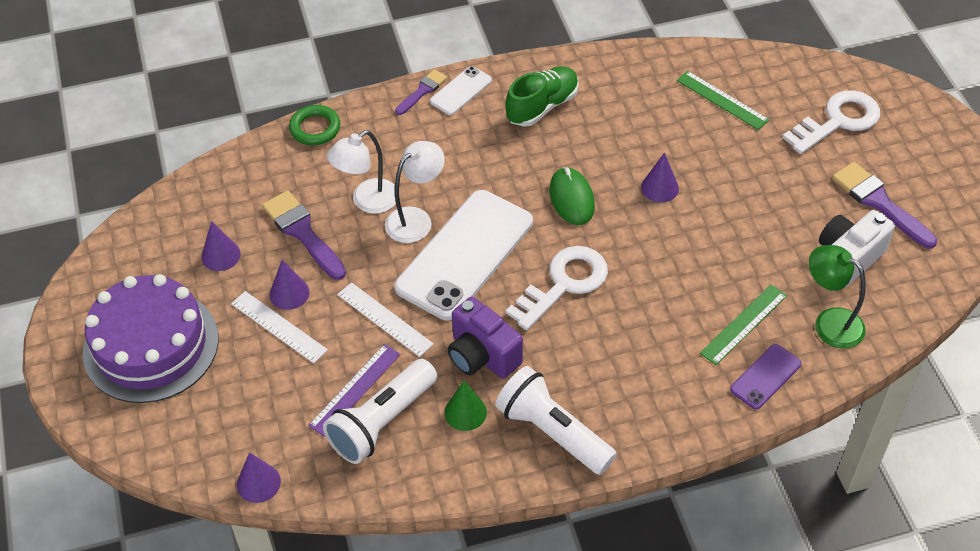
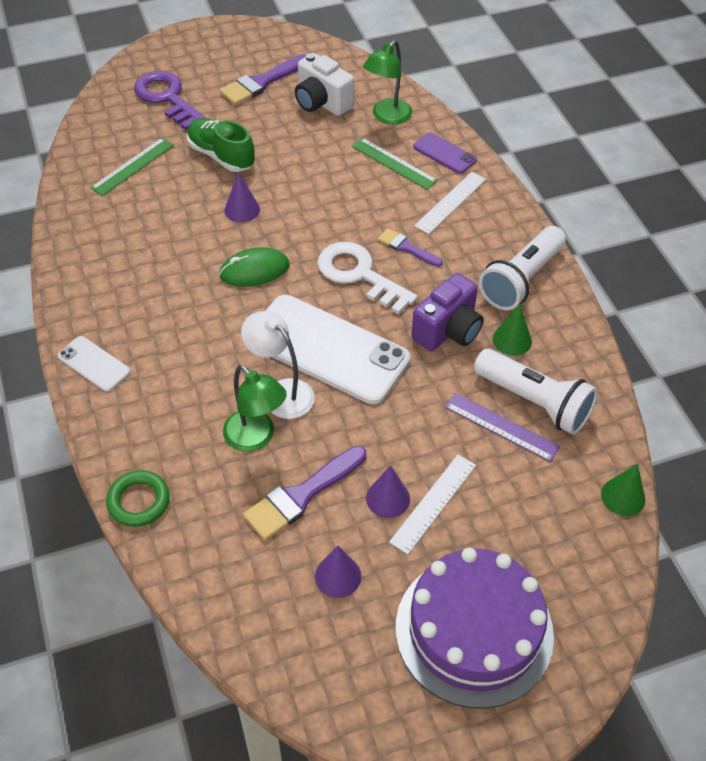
camera: 95 degrees left, 0 degrees up
purple cone [237,452,281,503] -> green cone [601,464,645,516]
white lamp [327,130,396,214] -> green lamp [223,365,287,452]
white ruler [337,282,434,357] -> white ruler moved to [414,172,486,234]
purple brush [395,69,447,115] -> purple brush moved to [378,228,443,267]
green shoe [505,66,578,127] -> green shoe moved to [187,118,255,172]
white key [782,90,880,154] -> purple key [134,71,206,130]

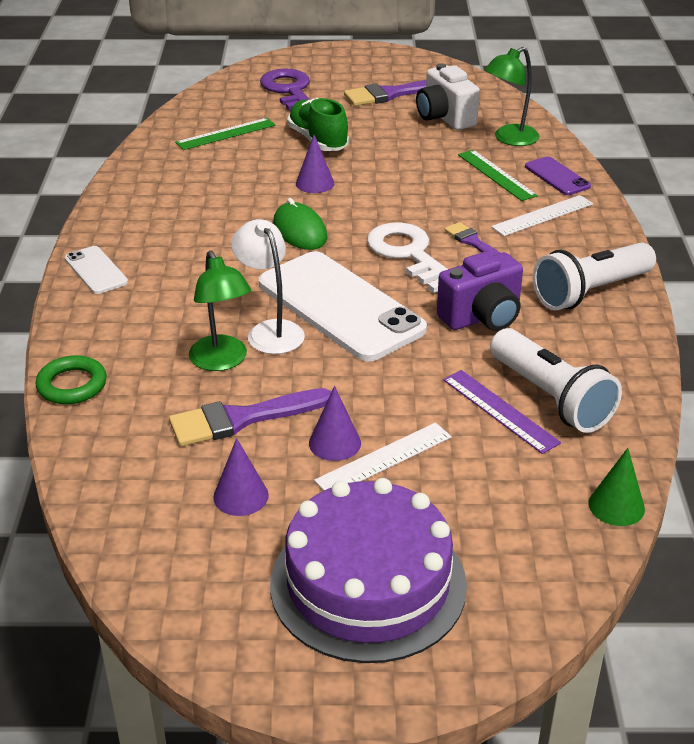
camera: 20 degrees right, 15 degrees down
green mouse [219,247,290,287] -> green mouse turned 60 degrees clockwise [273,198,327,250]
green cone [493,304,532,356] -> none

